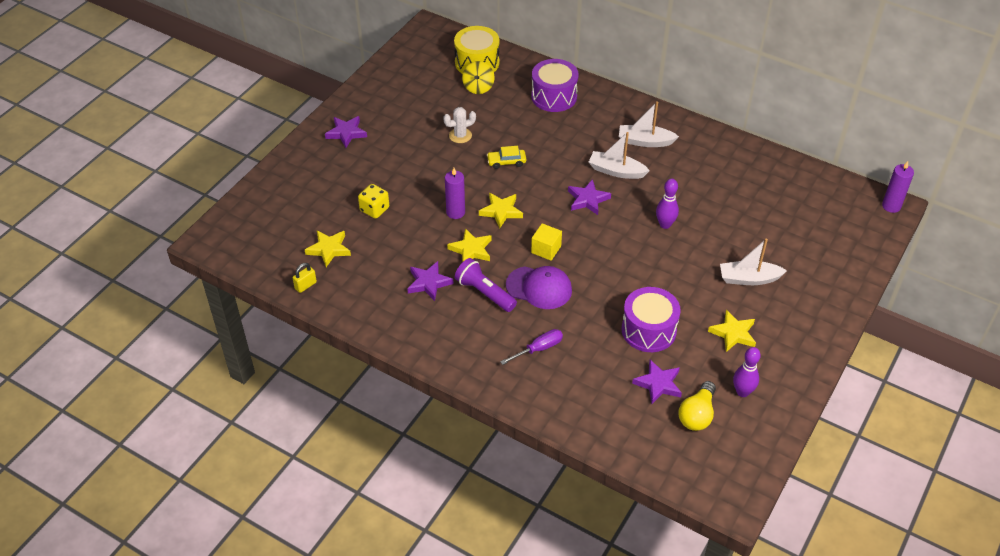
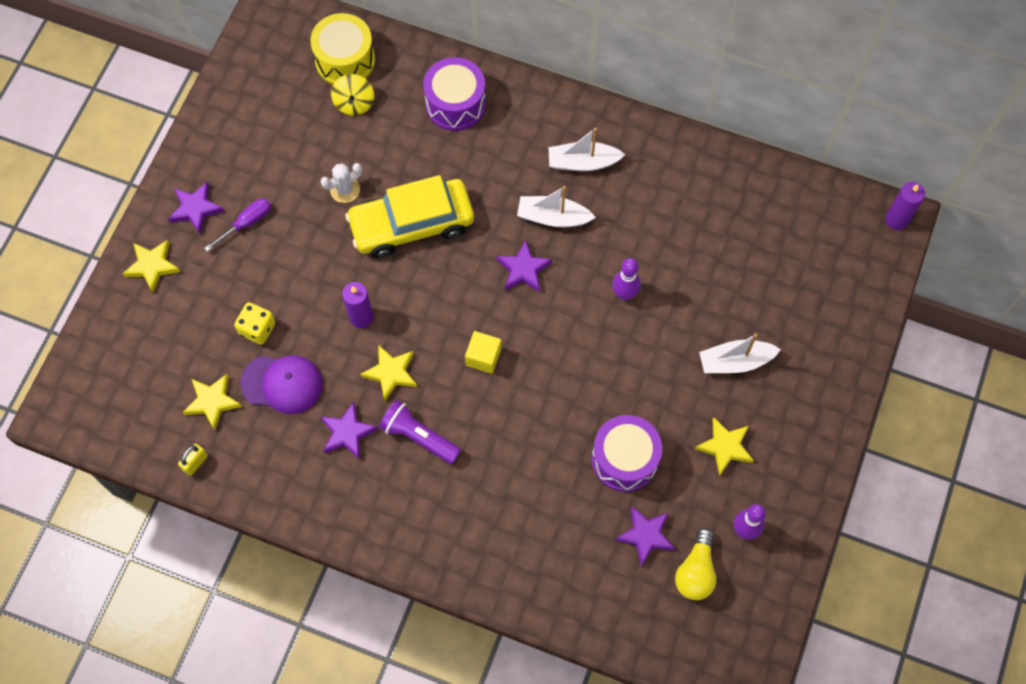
camera: 10 degrees left, 20 degrees up
yellow star [479,193,523,228] -> yellow star moved to [123,240,180,292]
yellow car [487,146,526,169] -> yellow car [345,175,474,258], size x2.45
purple screwdriver [500,329,563,365] -> purple screwdriver moved to [204,198,271,252]
purple cap [506,266,572,309] -> purple cap moved to [240,356,323,414]

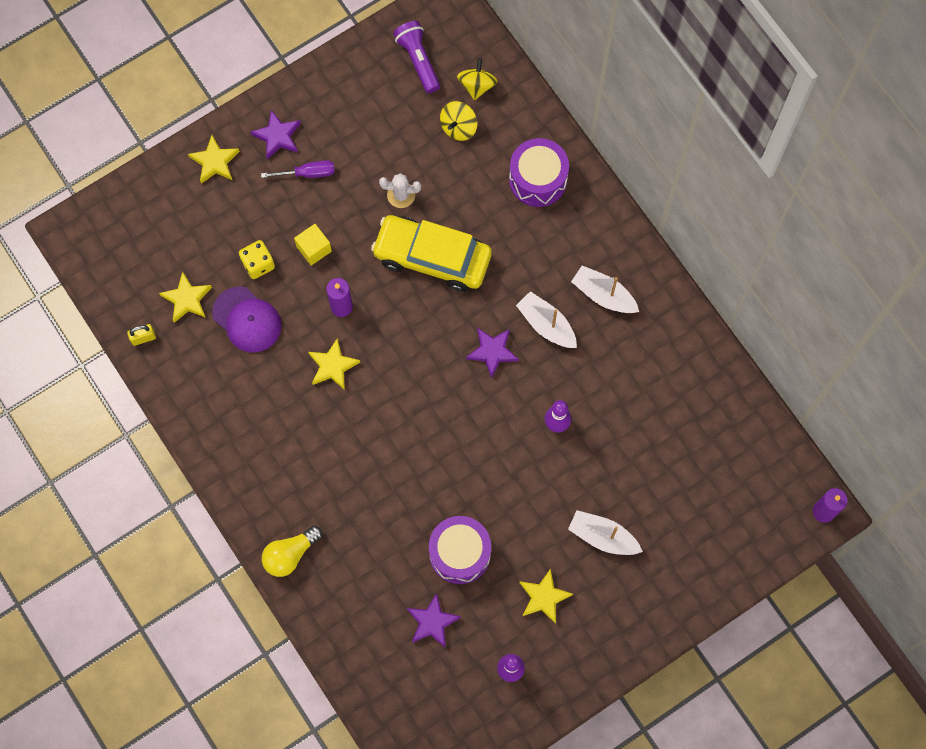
camera: 35 degrees right, 5 degrees up
yellow drum [310,13,375,84] -> yellow spinning top [457,58,498,100]
purple star [320,402,378,460] -> none
purple flashlight [379,400,461,464] -> purple flashlight moved to [393,21,440,93]
yellow cube [465,331,501,374] -> yellow cube moved to [294,224,332,266]
yellow light bulb [675,528,716,600] -> yellow light bulb moved to [262,525,322,577]

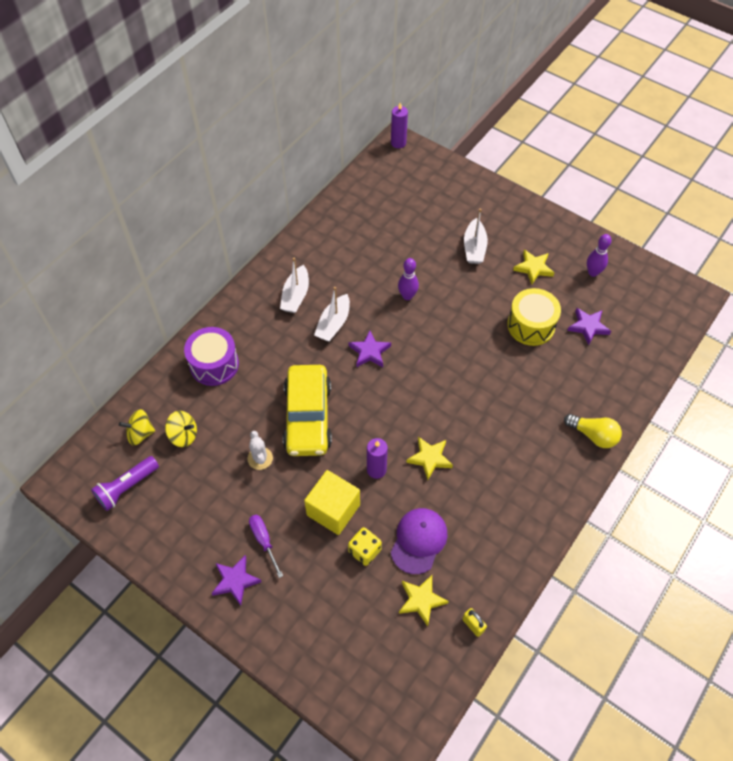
camera: 110 degrees left, 15 degrees down
yellow star [188,135,240,184] -> none
yellow cube [294,224,332,266] -> yellow cube [304,470,360,535], size x1.65
purple drum [429,516,491,584] -> yellow drum [507,288,561,346]

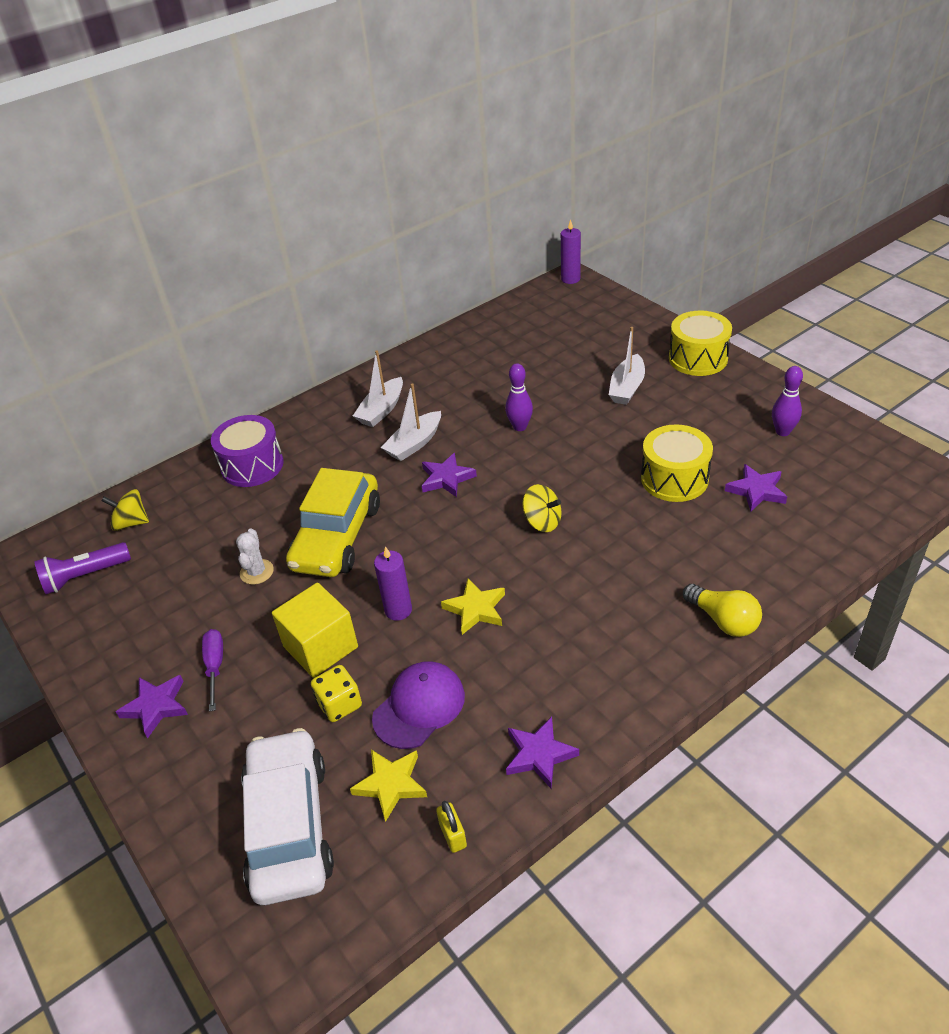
camera: 20 degrees right, 15 degrees down
yellow spinning top [165,411,197,447] -> yellow spinning top moved to [522,484,561,532]
yellow star [513,250,554,285] -> none
none -> white car [241,728,334,905]
none -> purple star [506,717,579,789]
none -> yellow drum [669,311,732,376]

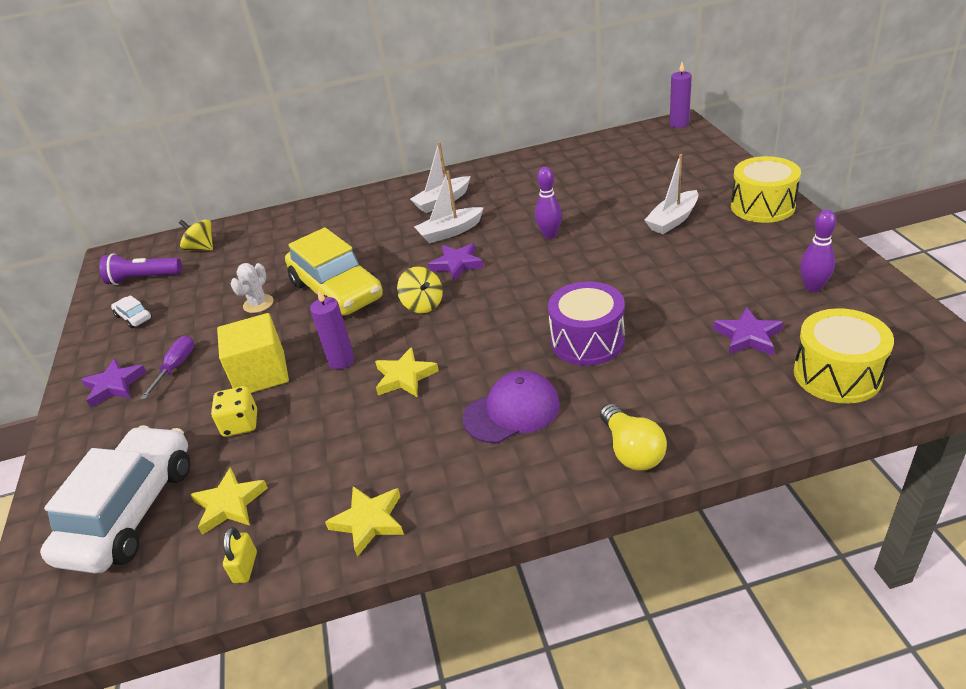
camera: 25 degrees right, 5 degrees down
purple drum [211,415,284,487] -> purple drum moved to [548,281,625,366]
yellow car [286,468,380,577] -> yellow car turned 75 degrees counterclockwise [285,227,383,316]
purple cap [372,661,465,749] -> purple cap moved to [463,370,560,443]
purple star [506,717,579,789] -> yellow star [325,486,404,557]
yellow spinning top [522,484,561,532] -> yellow spinning top moved to [397,267,443,313]
yellow drum [641,424,713,502] -> yellow drum moved to [794,308,894,404]
none -> white car [111,295,152,329]

